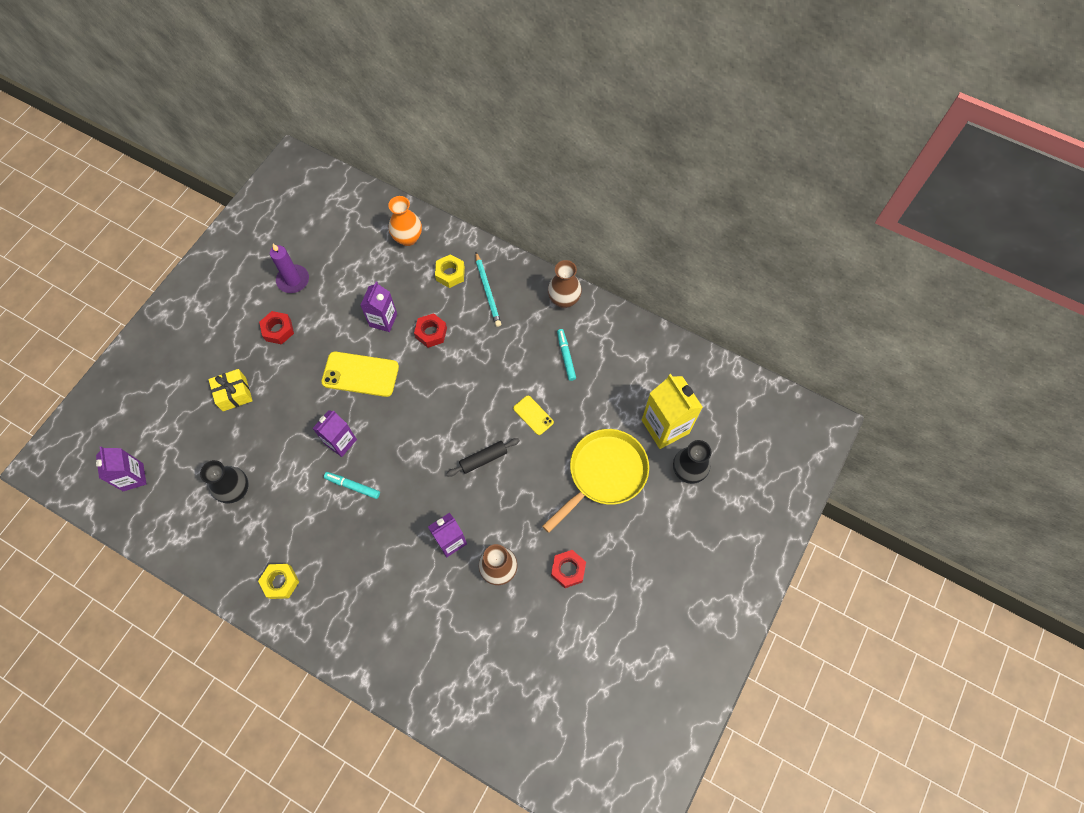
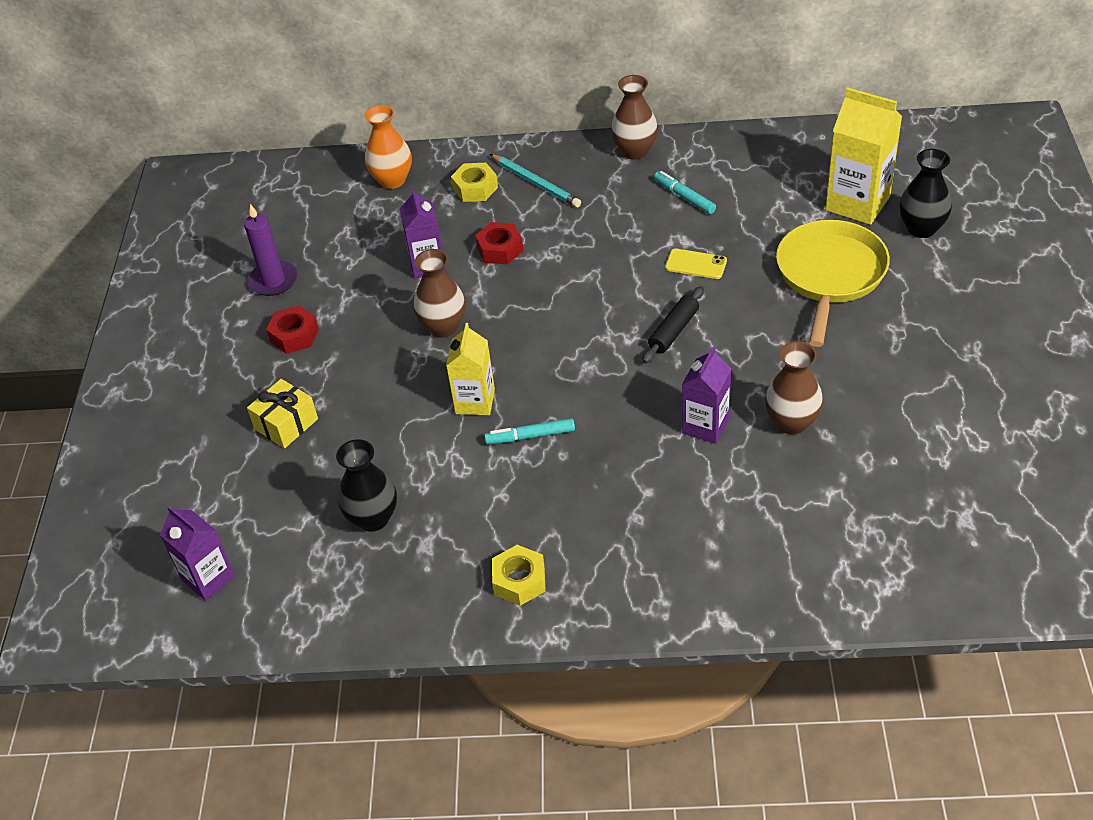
camera: 25 degrees left, 20 degrees down
purple carton [312,410,357,457] -> yellow carton [446,323,495,415]
yellow phone [322,352,399,397] -> brown vase [413,249,466,337]
red nut [551,550,586,588] -> none

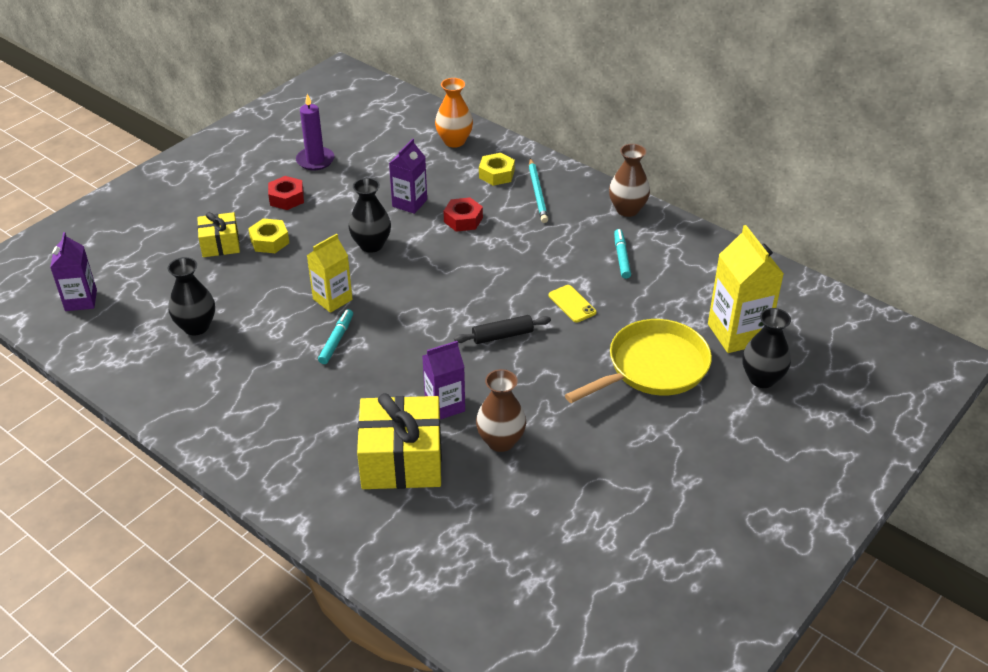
camera: 35 degrees right, 5 degrees down
brown vase [413,249,466,337] -> black vase [349,178,391,253]
turquoise marker [484,418,575,444] -> turquoise marker turned 75 degrees clockwise [318,309,353,364]
yellow nut [492,545,546,606] -> yellow nut moved to [248,219,289,253]
none -> yellow gift [357,393,442,489]

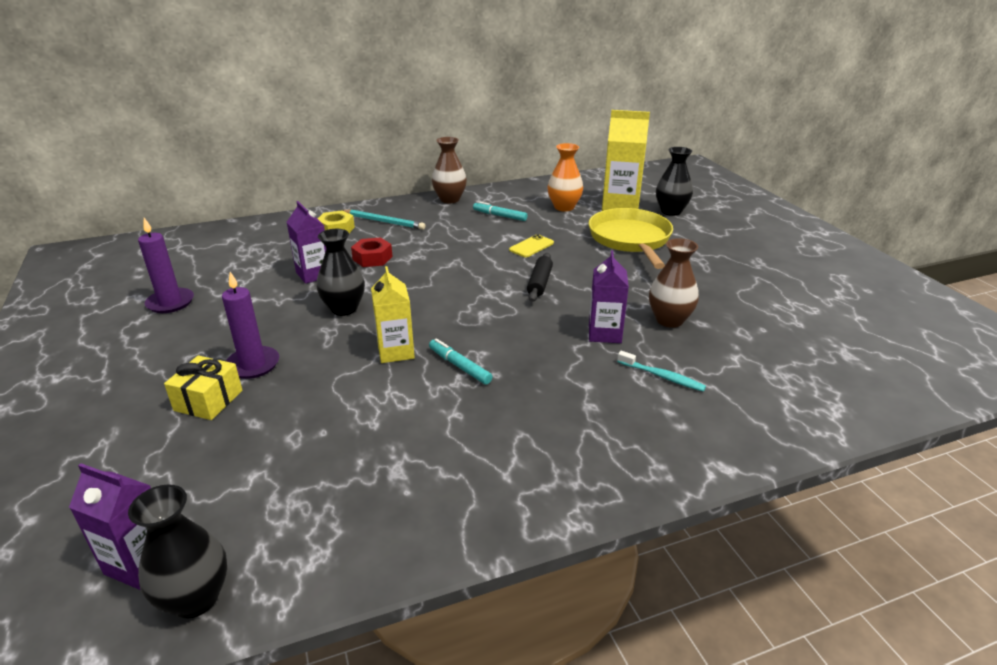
camera: 60 degrees left, 10 degrees down
black vase [168,257,215,336] -> black vase moved to [128,485,227,619]
yellow nut [248,219,289,253] -> purple candle [222,272,279,379]
red nut [268,176,304,210] -> none
yellow gift [357,393,442,489] -> turquoise toothbrush [617,351,706,391]
orange vase [435,78,473,148] -> orange vase moved to [547,143,583,211]
yellow phone [549,285,596,323] -> yellow phone turned 45 degrees counterclockwise [509,234,554,257]

